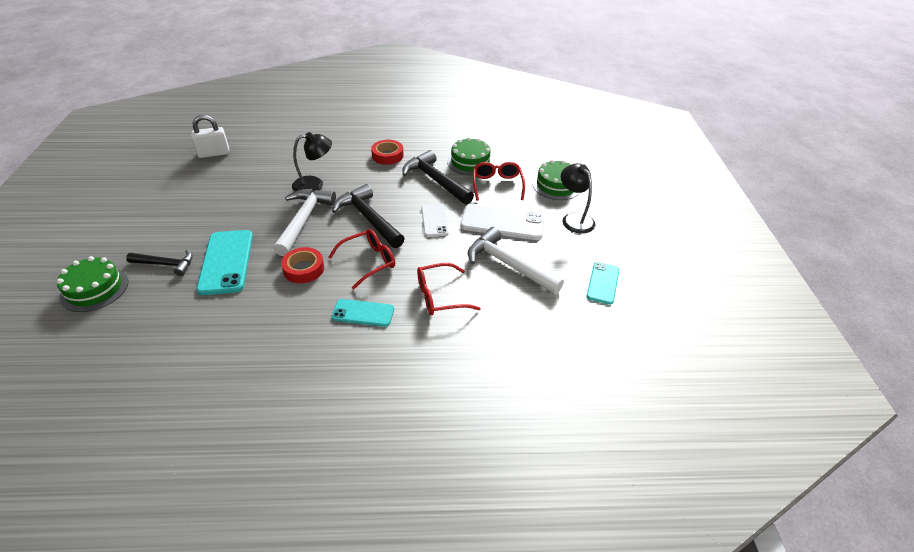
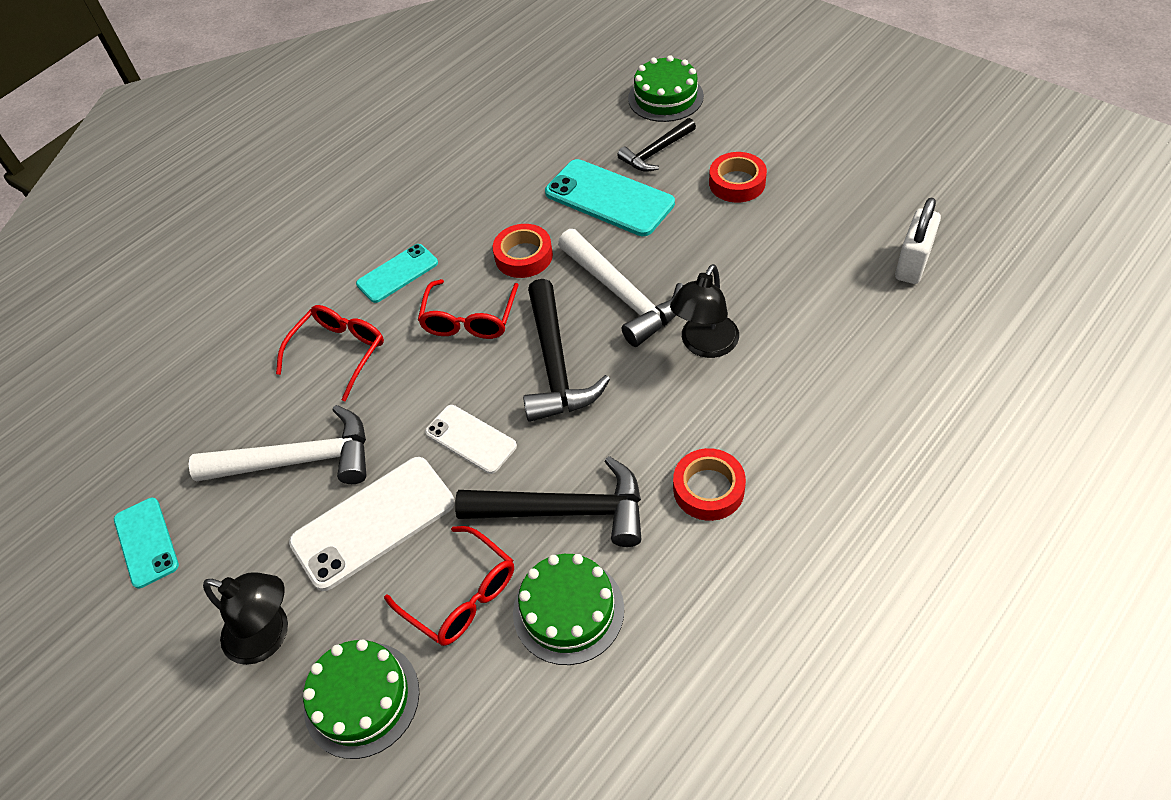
camera: 140 degrees right, 10 degrees up
black hammer [332,184,405,248] -> black hammer turned 75 degrees clockwise [523,279,610,422]
none -> red tape [709,152,767,203]

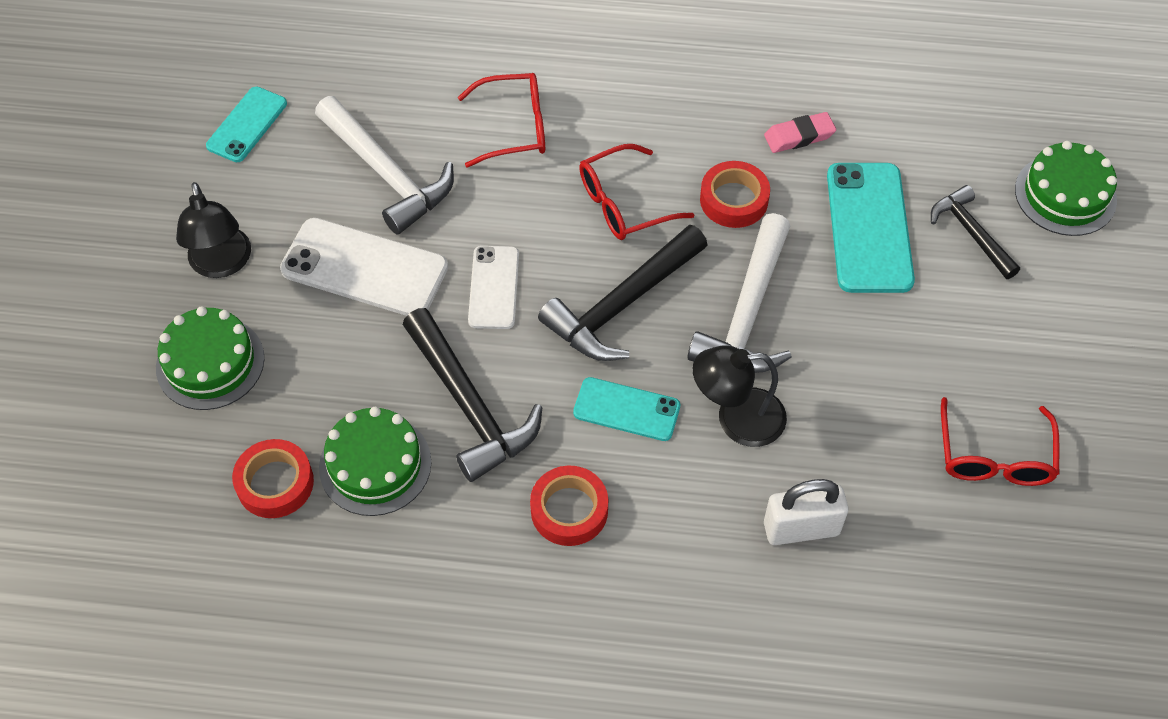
camera: 50 degrees right, 5 degrees up
turquoise phone [356,244,438,303] -> turquoise phone moved to [573,377,680,441]
red glasses [384,526,514,646] -> red glasses moved to [941,397,1059,486]
black hammer [617,118,696,172] -> black hammer turned 45 degrees clockwise [931,185,1020,279]
red tape [709,152,767,203] -> red tape moved to [232,439,314,518]
white padlock [895,198,941,284] -> white padlock moved to [764,479,849,545]
none -> pink eraser [764,112,836,153]

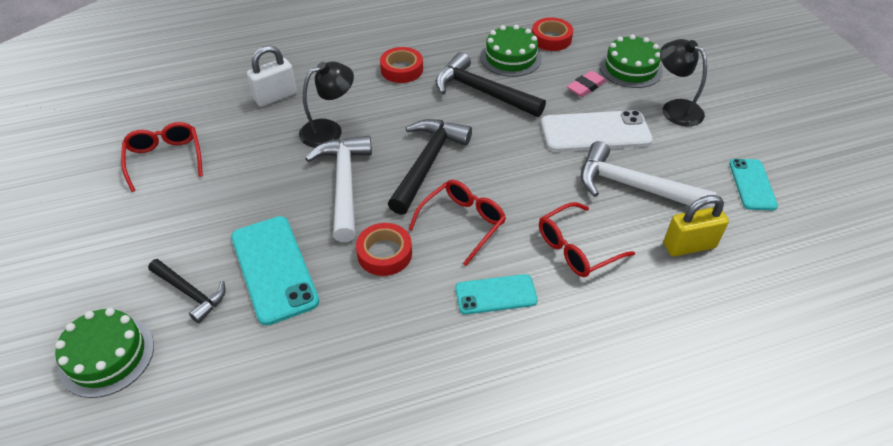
camera: 155 degrees right, 10 degrees down
white phone [468,246,519,329] -> none
turquoise phone [573,377,680,441] -> turquoise phone moved to [455,274,538,315]
pink eraser [764,112,836,153] -> pink eraser moved to [567,71,606,97]
none -> yellow padlock [663,195,729,256]

